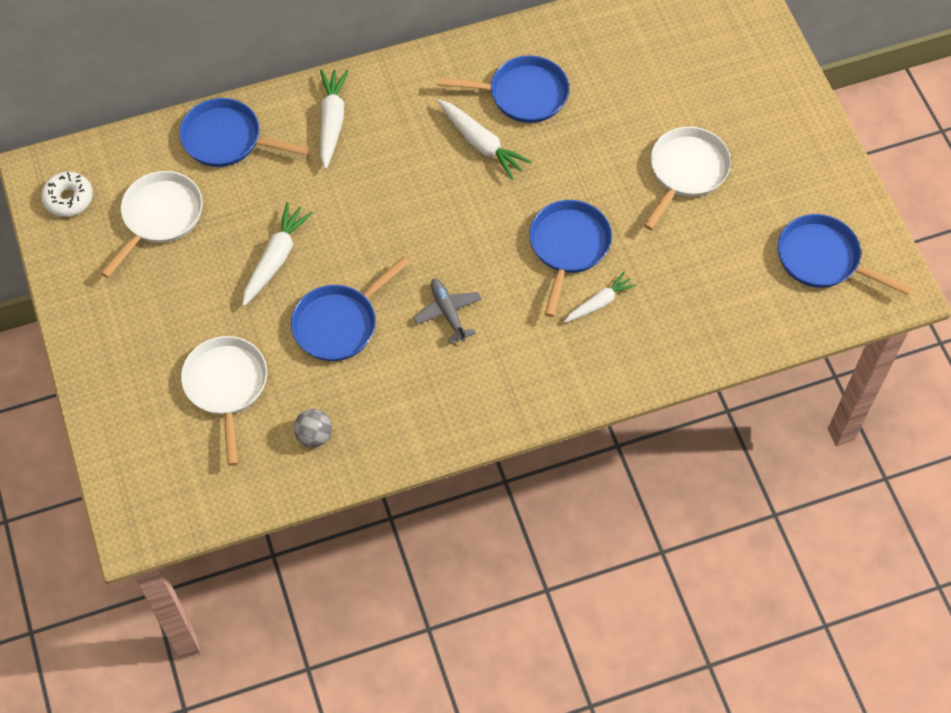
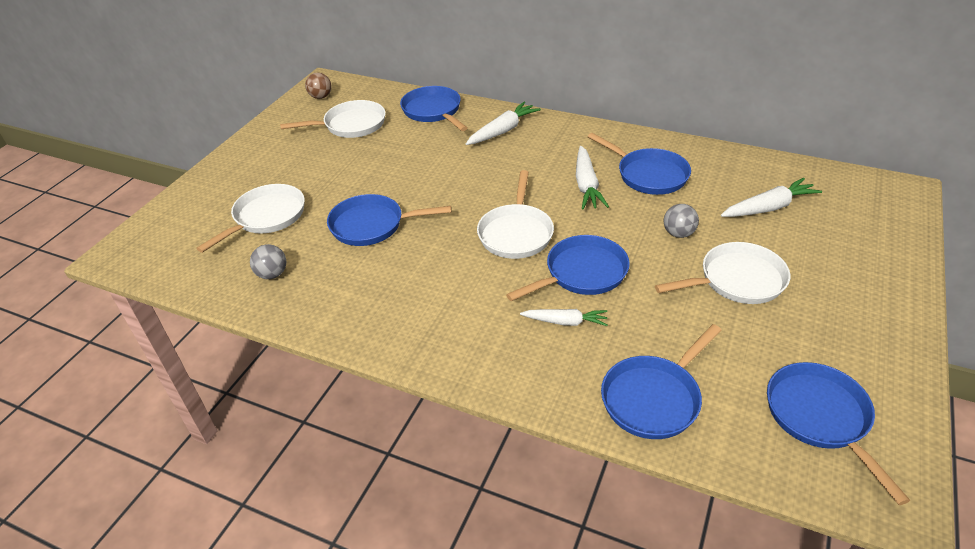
camera: 45 degrees right, 20 degrees down
white donut [41,172,93,217] -> brown ball [305,73,331,99]
white carrot [242,202,313,306] -> white carrot moved to [721,178,822,217]
grey plane [413,279,482,343] -> none
none -> white pan [477,170,554,259]
none -> blue pan [601,324,722,439]
none -> grey ball [664,204,699,238]

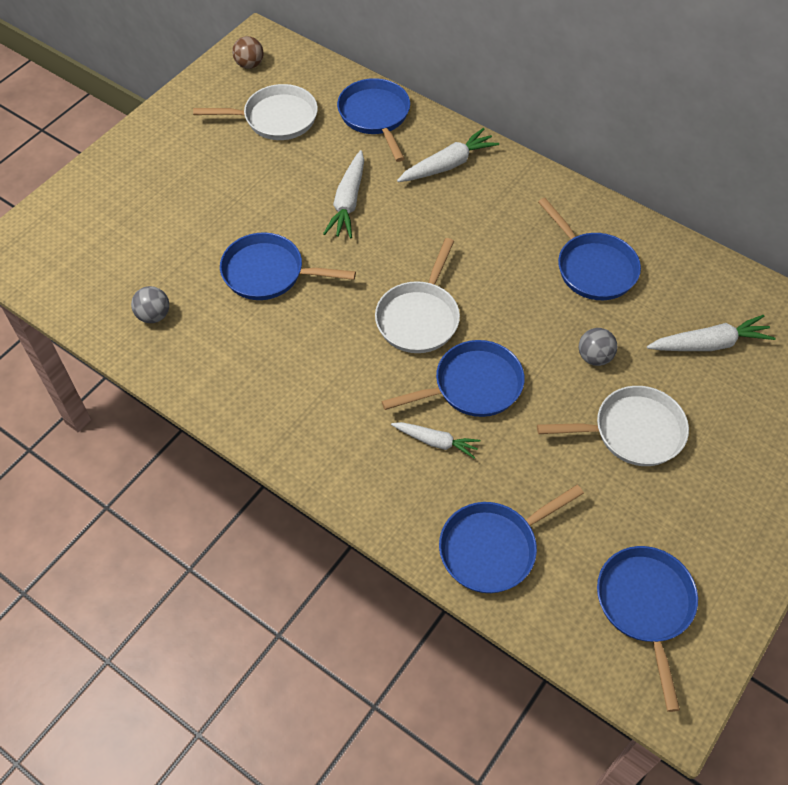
camera: 10 degrees right, 15 degrees up
white pan [196,184,305,253] -> none
white carrot [576,146,609,209] -> white carrot moved to [323,150,364,238]

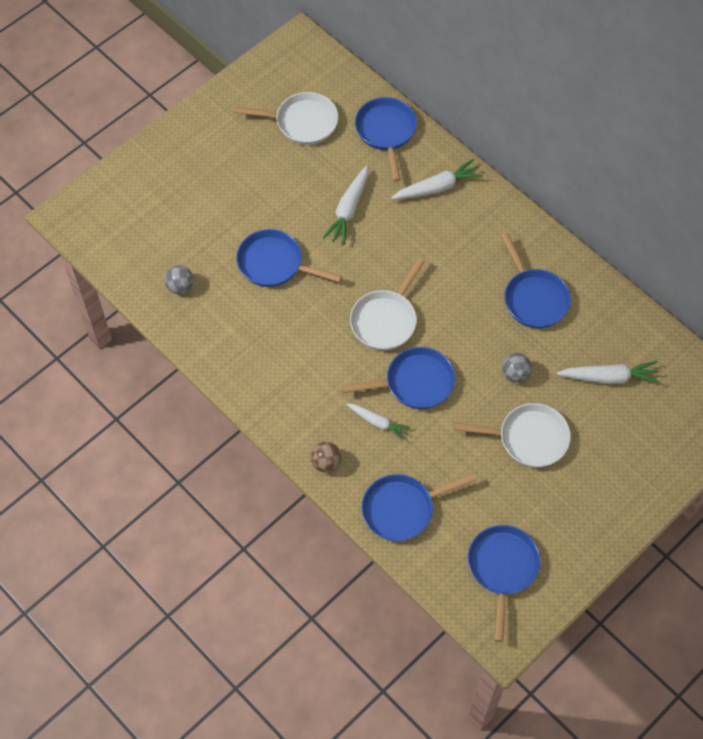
camera: 10 degrees right, 5 degrees up
brown ball [232,36,263,69] -> brown ball moved to [311,442,341,472]

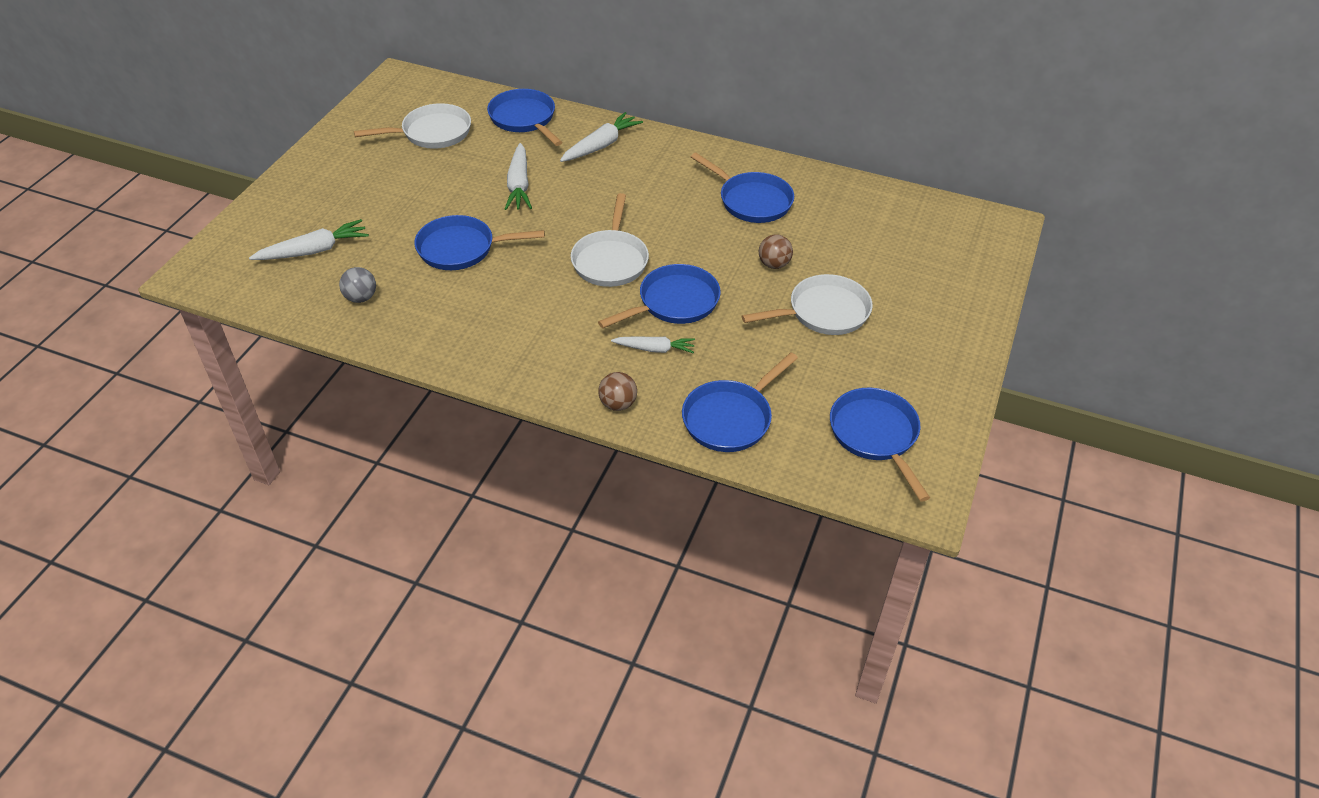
camera: 25 degrees left, 15 degrees down
grey ball [502,353,532,383] -> brown ball [759,234,793,269]
white carrot [557,361,660,384] -> white carrot moved to [249,219,369,260]

